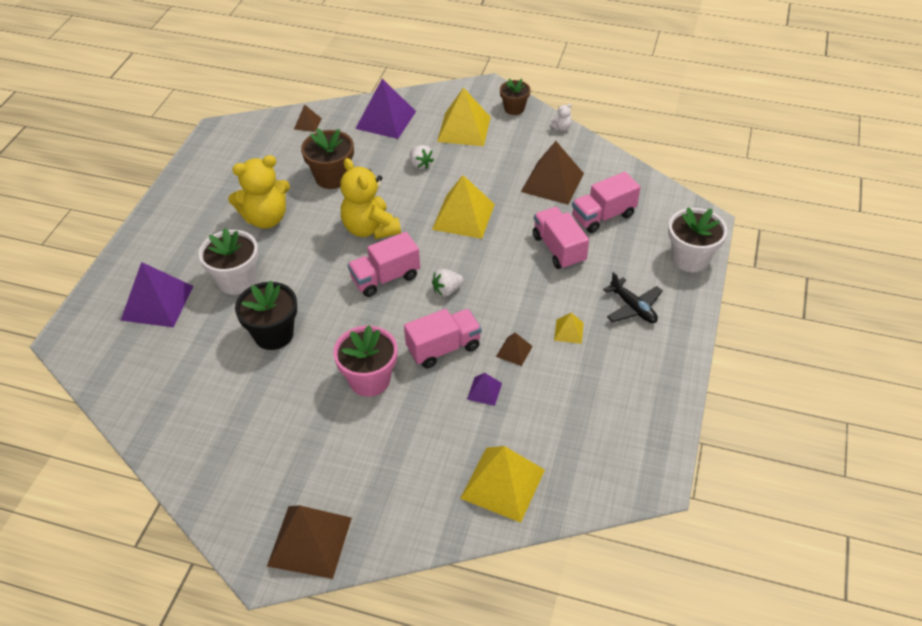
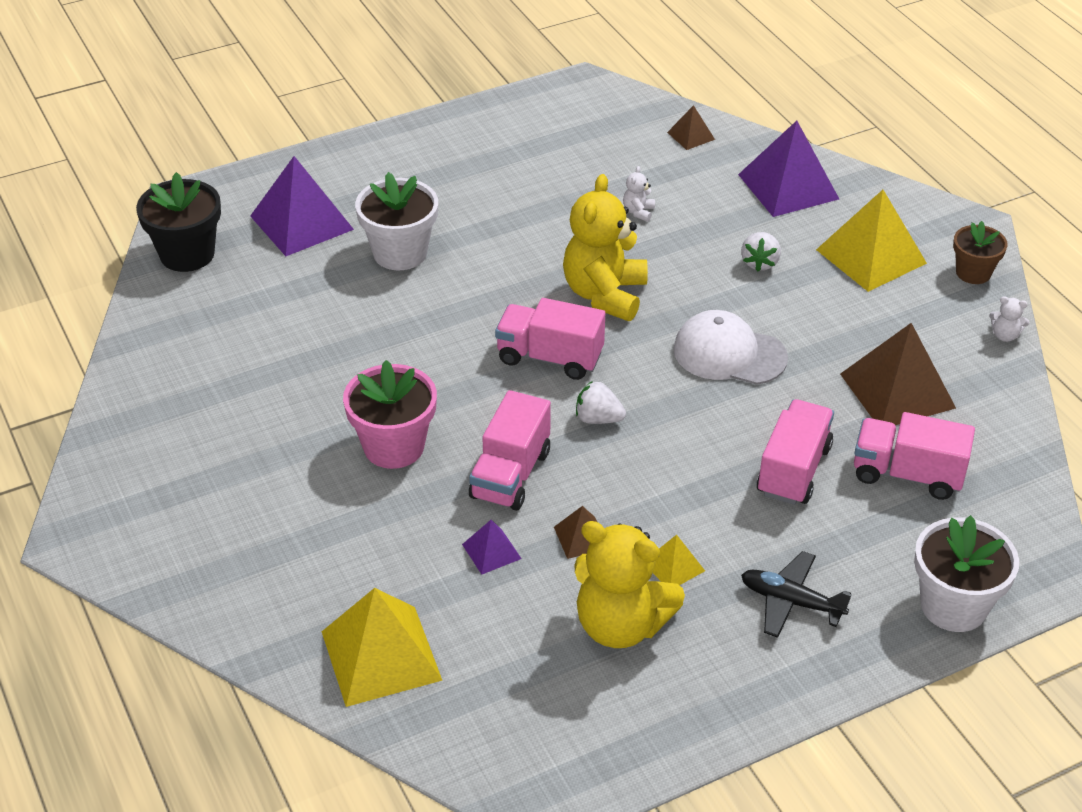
camera: 45 degrees right, 5 degrees down
yellow teddy bear [228,155,290,229] -> yellow teddy bear moved to [574,521,685,648]
black flower pot [235,281,297,350] -> black flower pot moved to [136,172,221,272]
brown pyramid [267,505,352,579] -> none
brown flower pot [301,128,354,189] -> white teddy bear [623,166,655,222]
pink truck [404,309,482,368] -> pink truck turned 90 degrees clockwise [469,390,551,511]
yellow pyramid [432,175,495,239] -> white cap [673,310,788,385]
black plane [603,272,663,323] -> black plane turned 105 degrees clockwise [741,551,852,638]

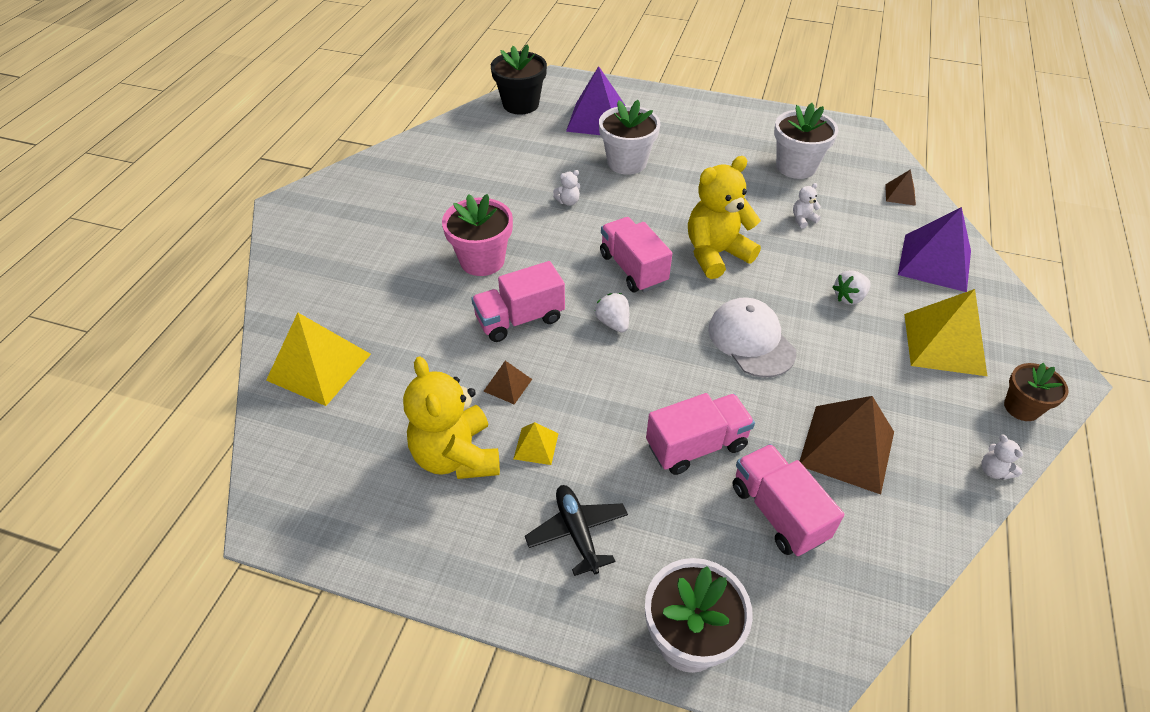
camera: 45 degrees right, 5 degrees up
purple pyramid [462,520,522,575] -> none
none -> white teddy bear [553,170,580,206]
none -> white flower pot [774,103,838,179]

